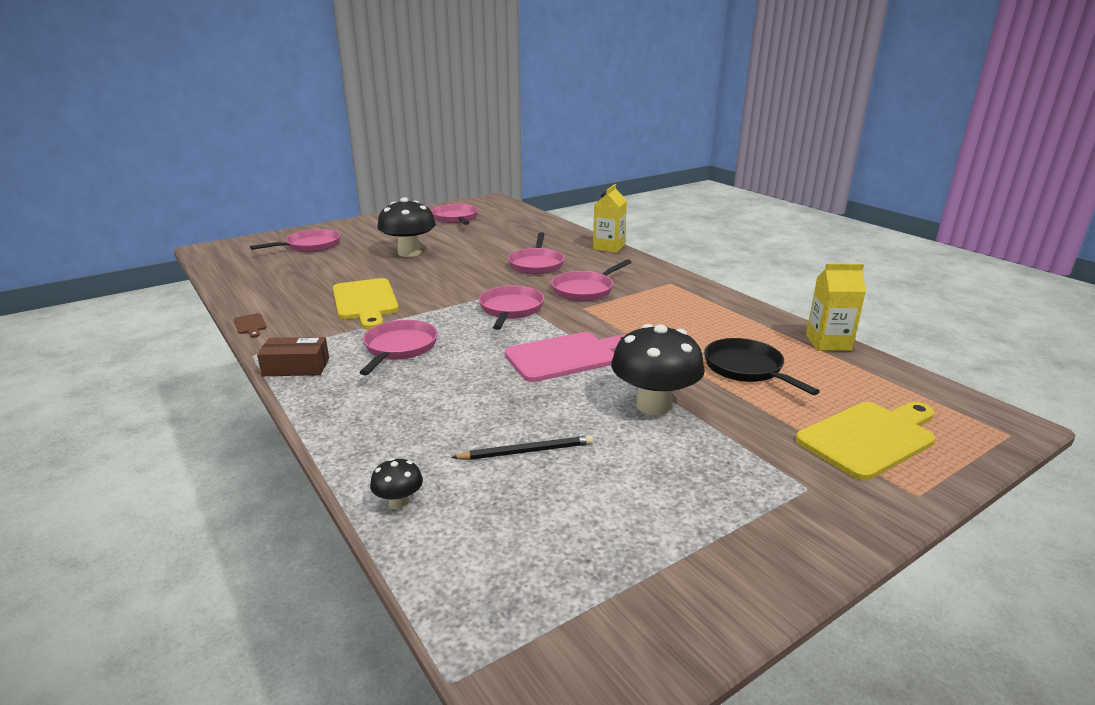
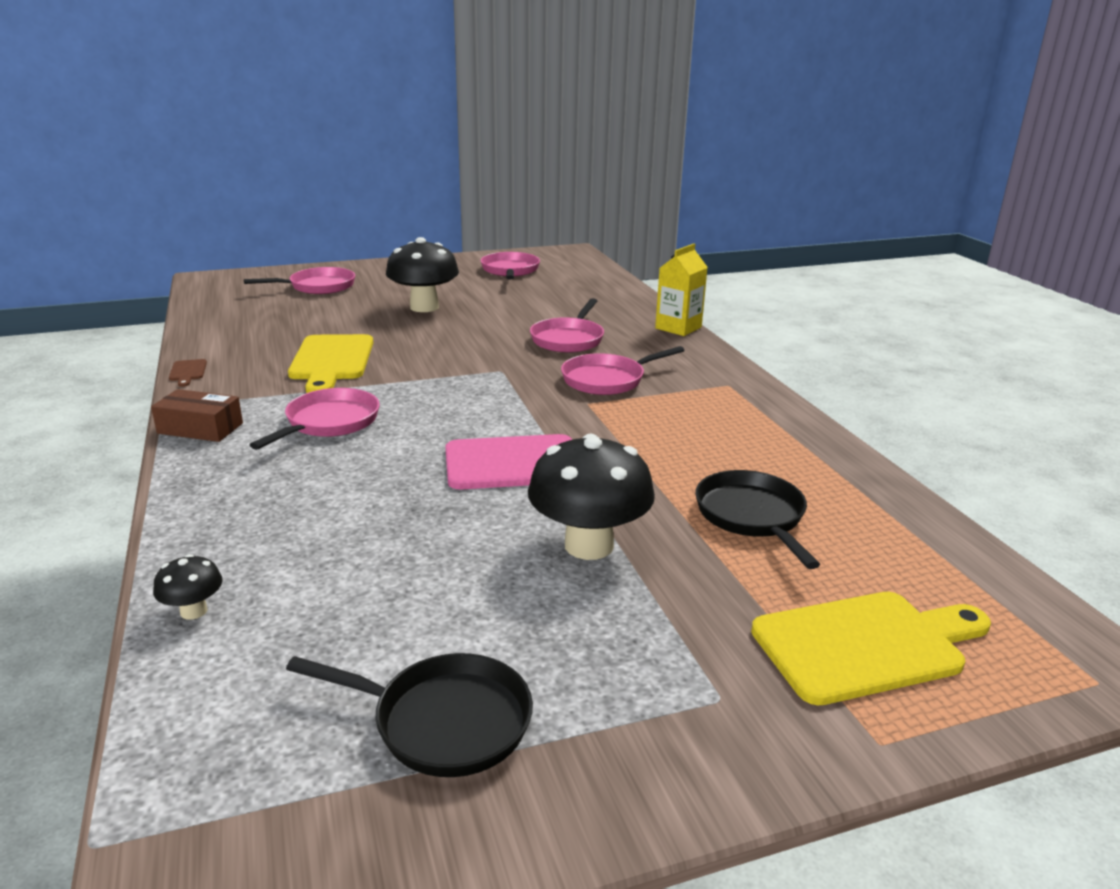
camera: 15 degrees right, 0 degrees up
black pencil [451,435,593,460] -> none
pink pan [479,286,544,330] -> none
yellow carton [806,263,866,351] -> none
none -> black pan [286,653,533,777]

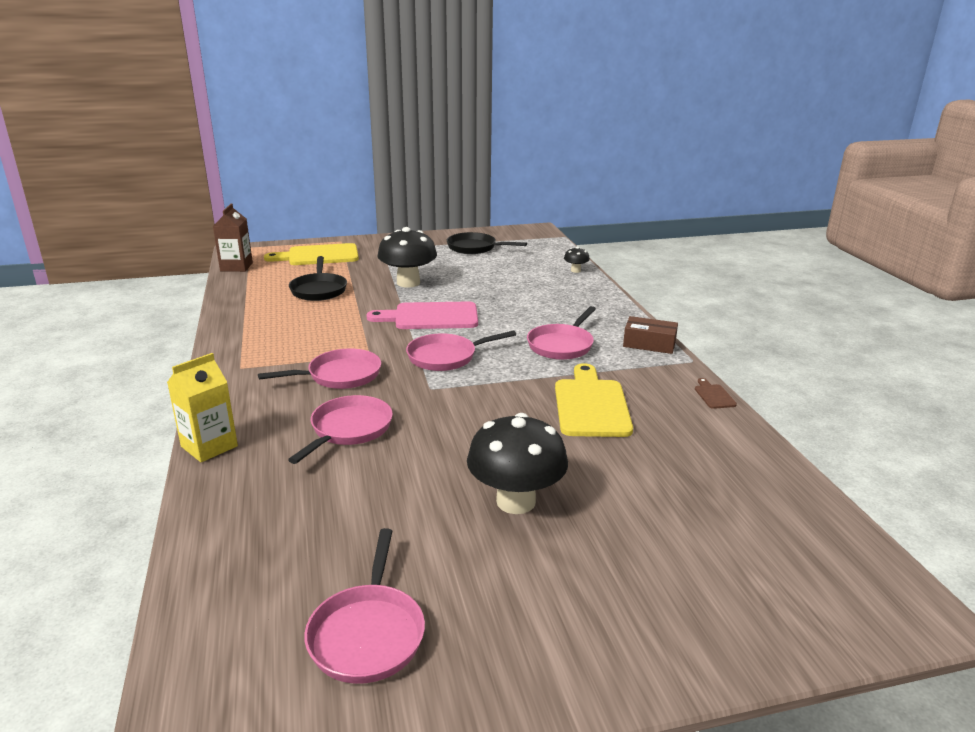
camera: 175 degrees left, 0 degrees up
pink pan [244,267,355,294] -> pink pan moved to [406,330,516,371]
none -> brown carton [213,204,253,272]

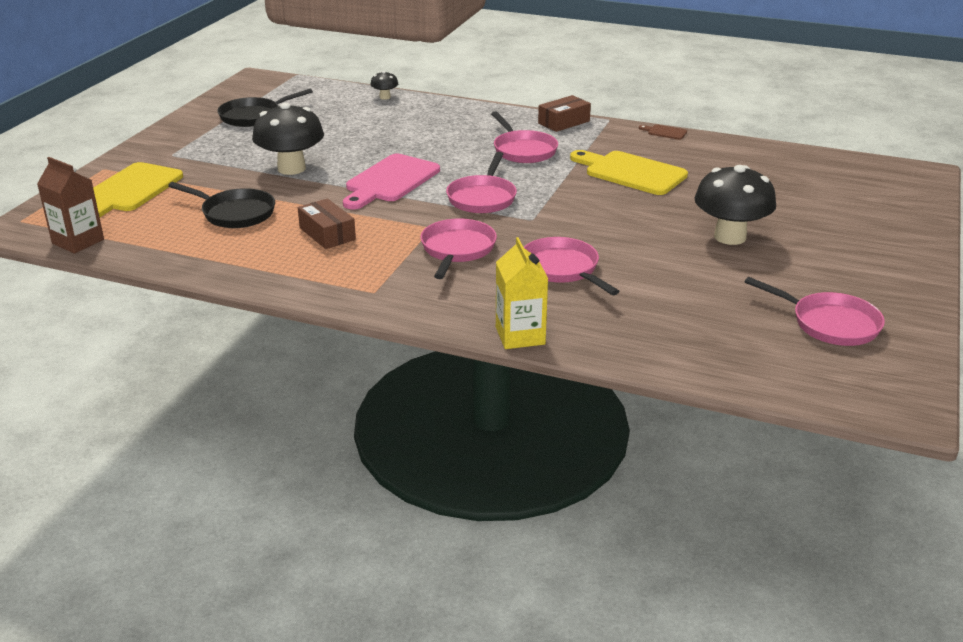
camera: 55 degrees left, 5 degrees up
none -> brown box [298,198,356,249]

